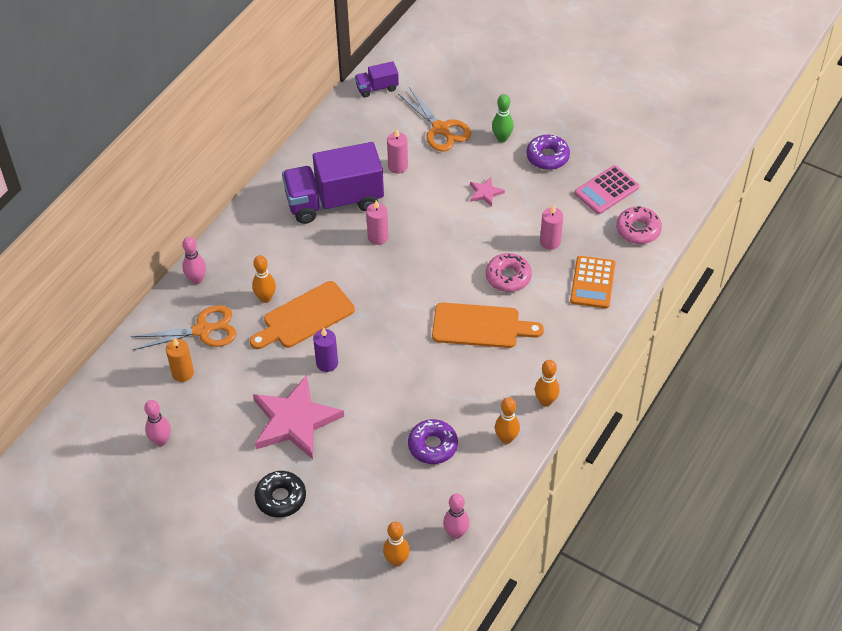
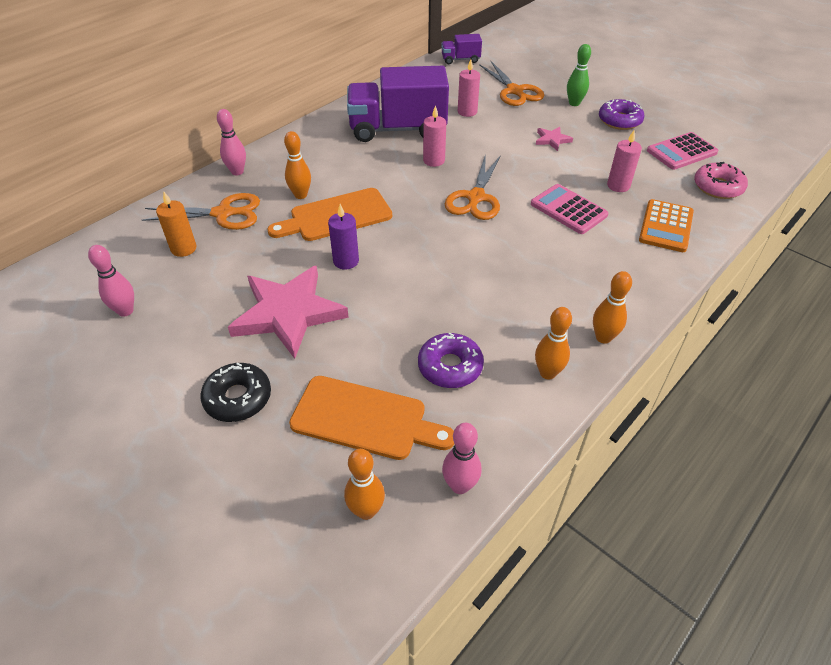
camera: 10 degrees right, 5 degrees down
orange cutting board [432,303,544,348] -> orange cutting board moved to [289,376,454,460]
pink donut [486,253,532,292] -> pink calculator [531,184,609,234]
none -> orange scissors [445,154,501,220]

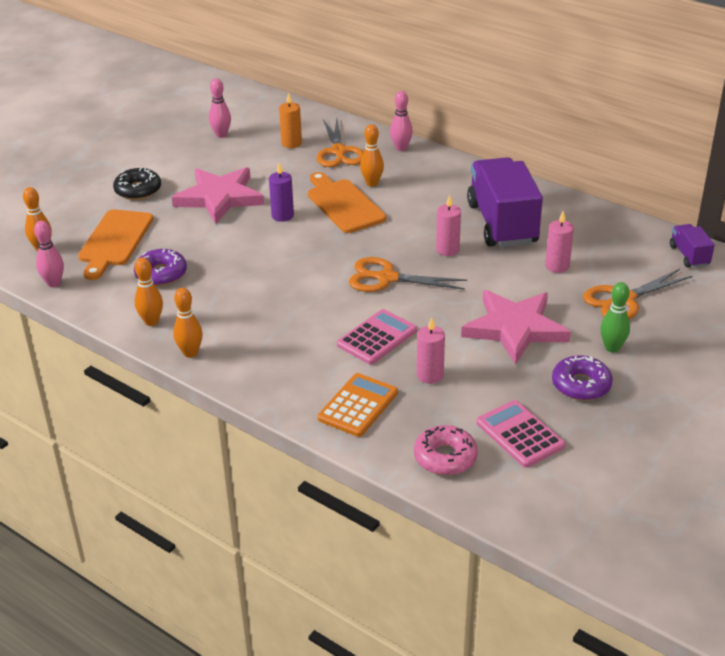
camera: 85 degrees right, 10 degrees down
pink star [536,127,573,151] -> pink star [461,290,571,365], size x2.31
orange calculator [639,199,694,252] -> orange calculator turned 105 degrees clockwise [318,373,398,437]

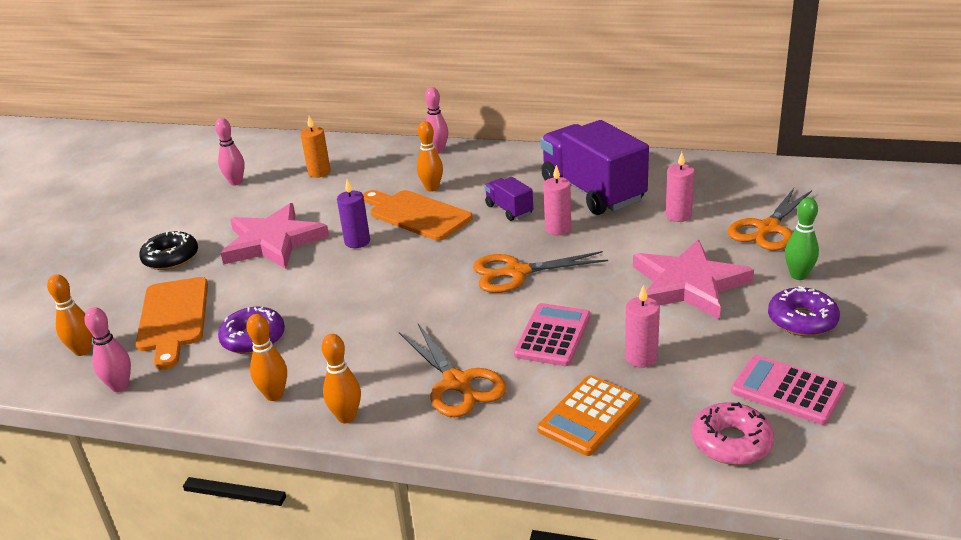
camera: 20 degrees left, 5 degrees down
orange scissors [317,119,364,167] -> orange scissors moved to [399,324,507,417]
orange calculator [318,373,398,437] -> orange calculator turned 150 degrees counterclockwise [537,375,640,456]
purple truck [670,224,715,268] -> purple truck moved to [484,177,533,221]

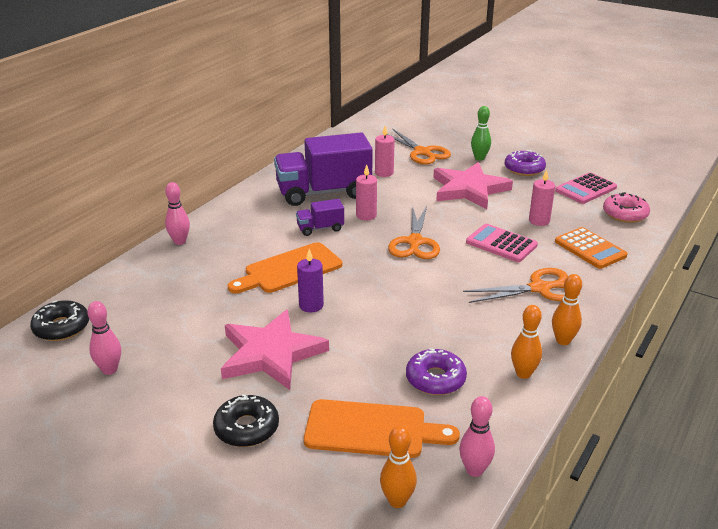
camera: 75 degrees left, 0 degrees up
orange candle [300,116,331,178] -> none
orange bowling pin [417,121,443,192] -> none
none -> black donut [30,300,89,341]

